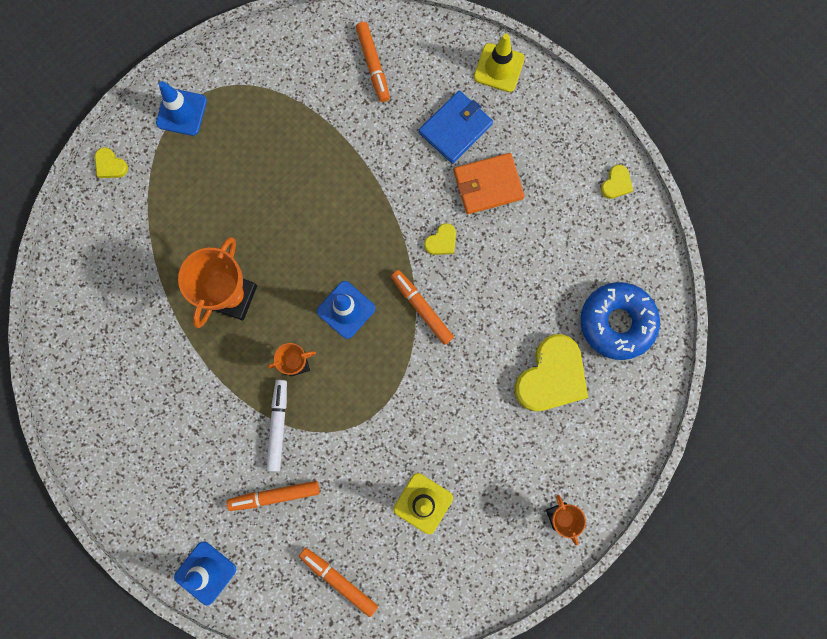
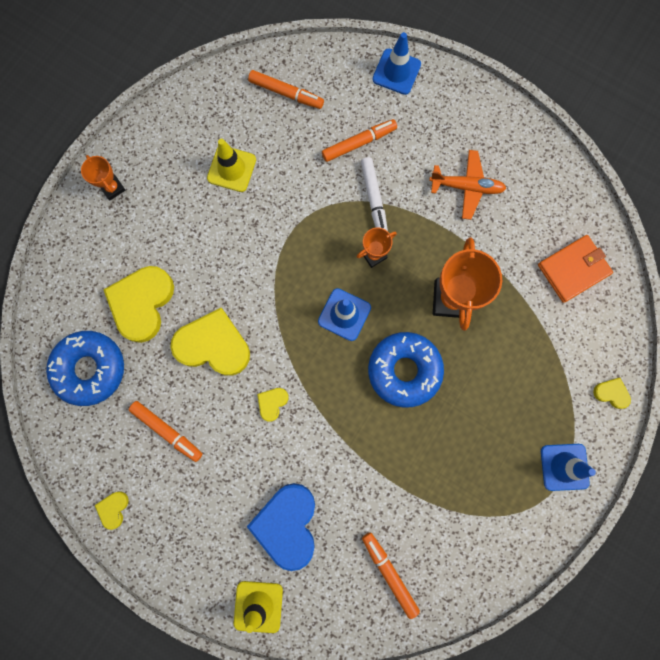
camera: 165 degrees right, 0 degrees up
orange marker [391,270,454,345] -> orange marker moved to [129,401,203,462]
blue wallet [419,90,493,164] -> blue heart [247,483,315,571]
orange wallet [454,153,525,214] -> orange wallet moved to [538,235,613,303]
none -> yellow heart [170,308,250,376]
none -> blue donut [368,332,444,407]
none -> orange plane [429,150,507,220]

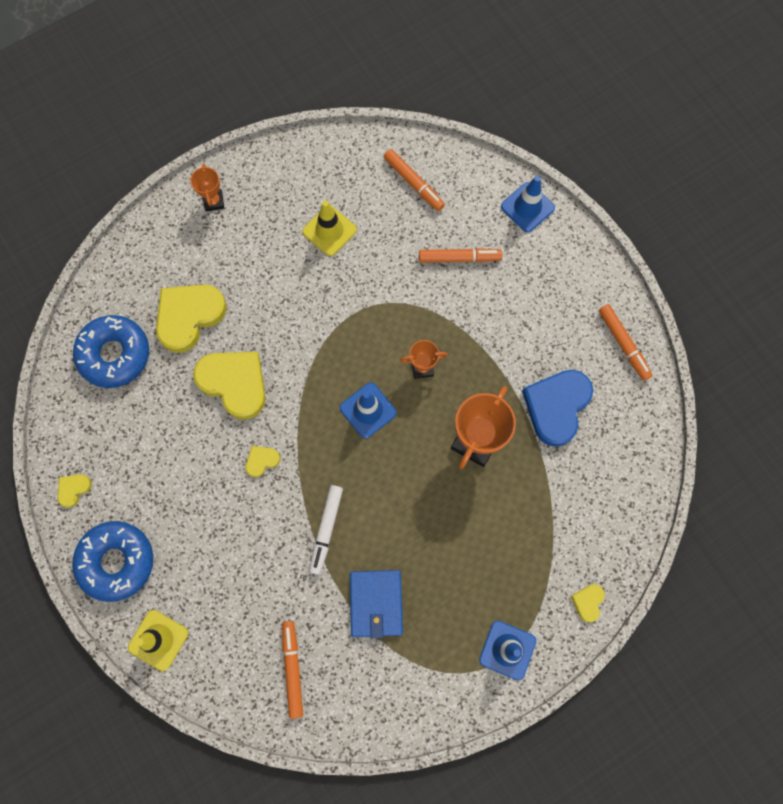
camera: 25 degrees right, 5 degrees down
orange marker [129,401,203,462] -> orange marker moved to [599,304,653,381]
blue heart [247,483,315,571] -> blue heart moved to [522,370,593,447]
white marker [361,157,388,231] -> white marker moved to [309,485,343,575]
blue donut [368,332,444,407] -> blue donut moved to [72,521,153,602]
orange plane [429,150,507,220] -> none
orange wallet [538,235,613,303] -> none
yellow heart [593,378,631,409] -> yellow heart turned 120 degrees counterclockwise [571,584,605,622]
none -> blue wallet [350,570,403,638]

